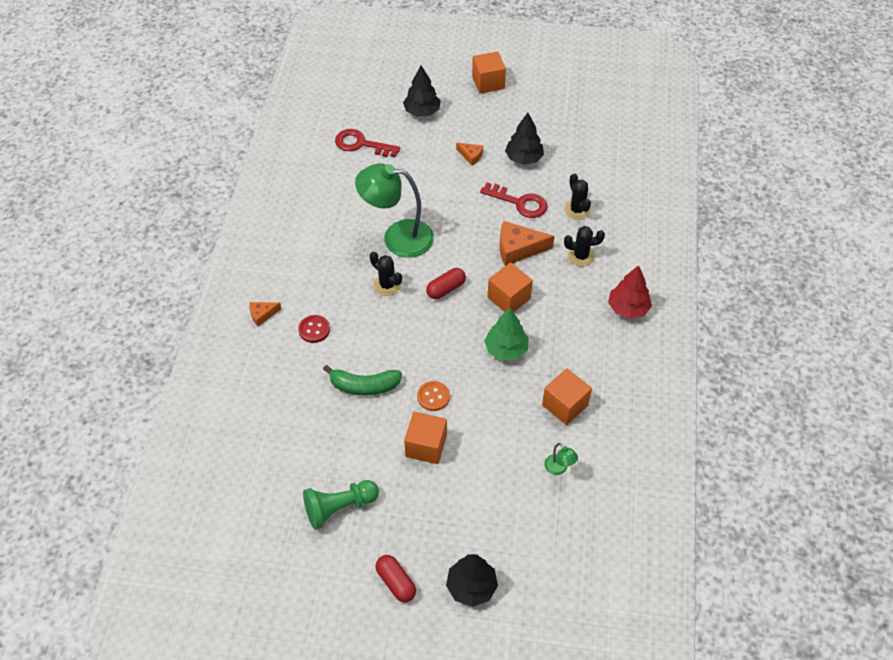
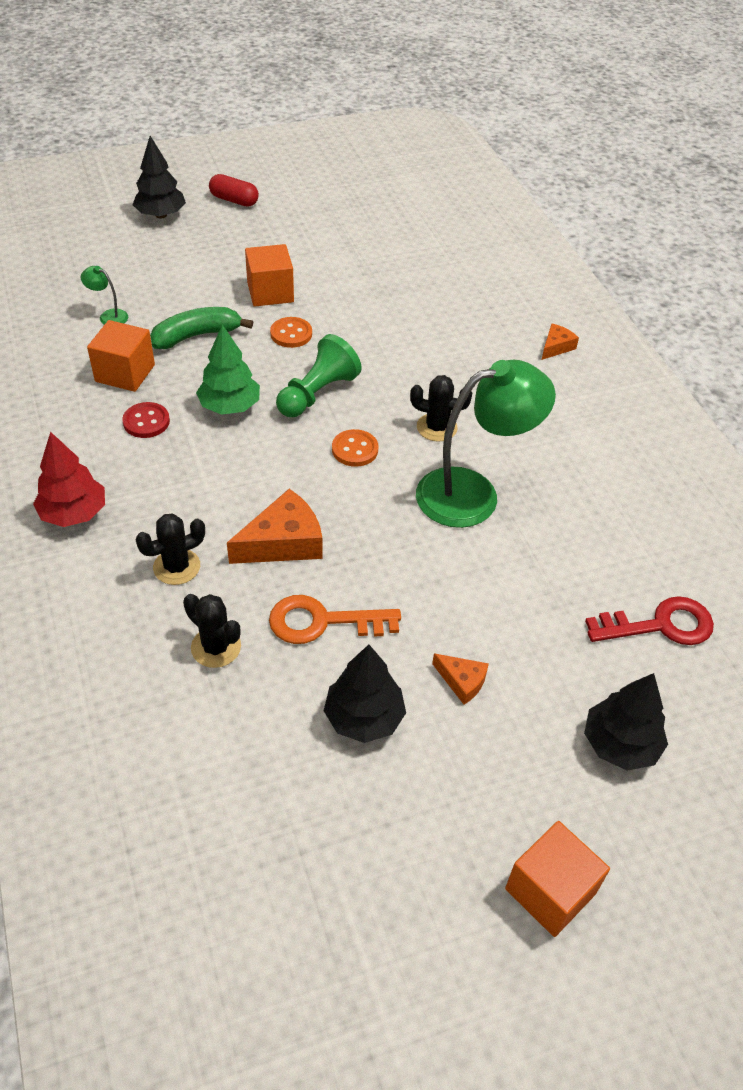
camera: 150 degrees right, 5 degrees down
red button [298,315,330,343] -> red button moved to [122,402,170,438]
green pawn [303,480,379,530] -> green pawn moved to [276,334,362,417]
green banana [323,365,402,396] -> green banana moved to [150,307,253,349]
red capsule [426,268,466,299] -> orange button [332,429,378,467]
orange cheese [456,143,483,165] -> orange cheese turned 150 degrees counterclockwise [432,653,489,704]
red key [480,183,548,218] -> orange key [269,595,401,644]
orange cube [488,262,533,312] -> none

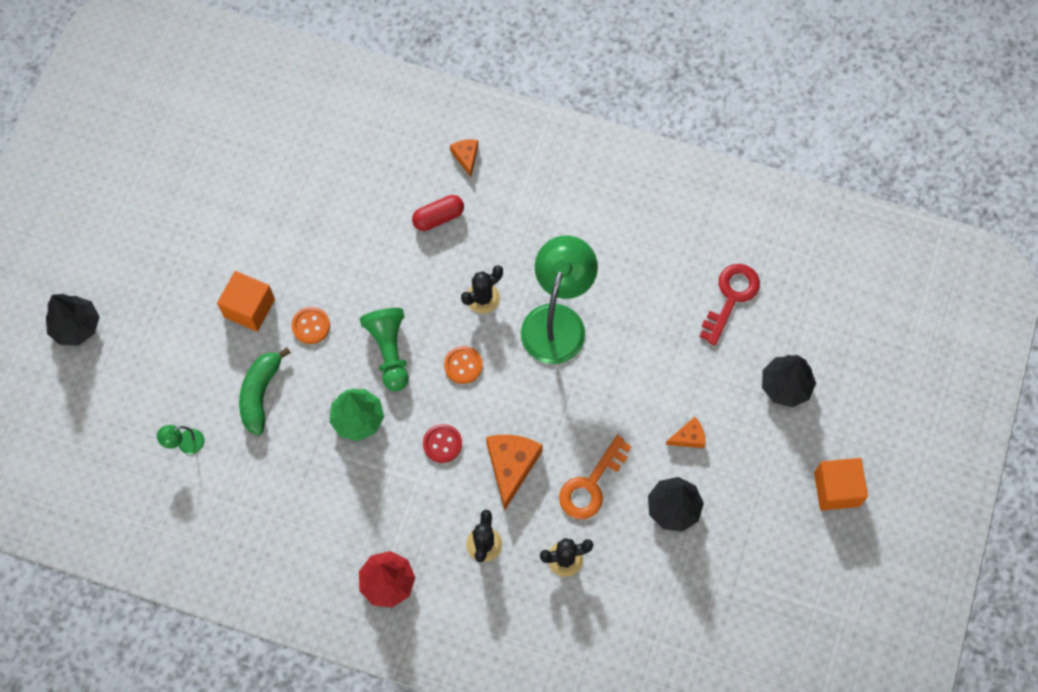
camera: 50 degrees left, 20 degrees up
orange cube [87,320,155,392] -> none
red button [122,402,170,438] -> red button moved to [423,424,462,463]
red capsule [209,174,259,207] -> red capsule moved to [412,195,464,231]

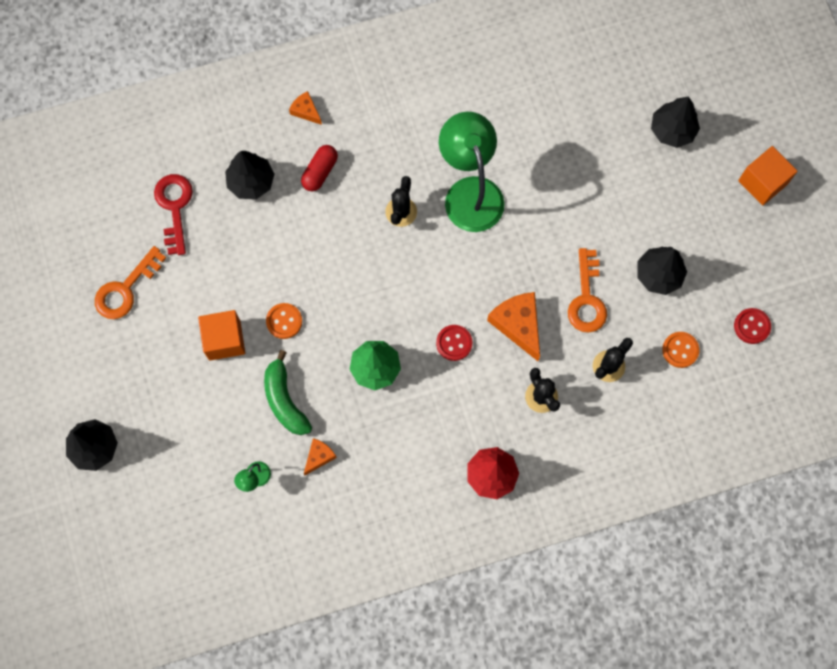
camera: 35 degrees left, 5 degrees up
green pawn [360,308,409,391] -> none
orange button [444,346,483,384] -> orange button moved to [662,332,699,368]
orange cheese [666,417,706,448] -> orange cheese moved to [304,438,337,475]
red key [699,264,760,346] -> red key moved to [154,174,193,255]
none -> orange key [95,246,166,319]
none -> black tree [225,151,274,199]
none -> red button [734,308,771,344]

